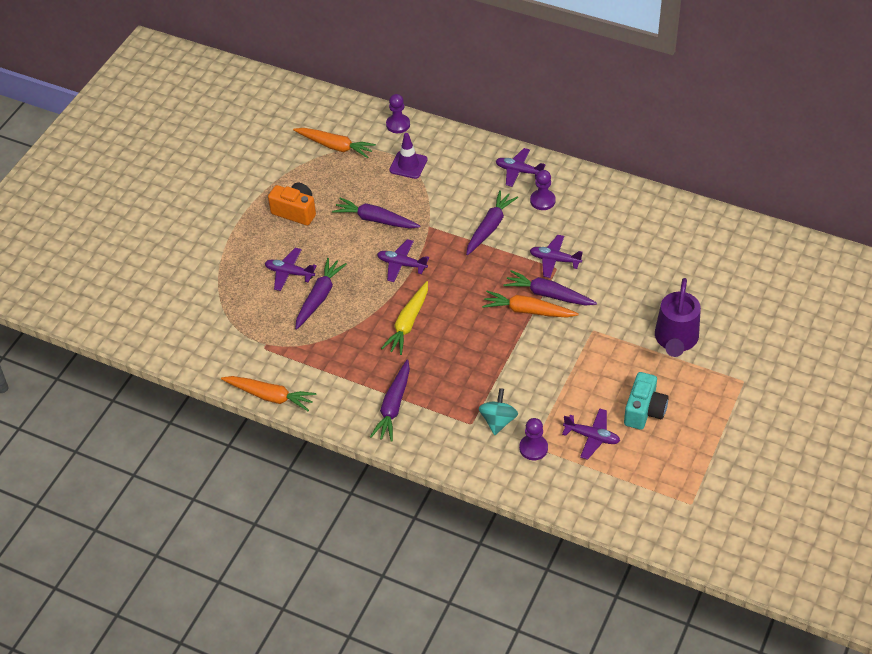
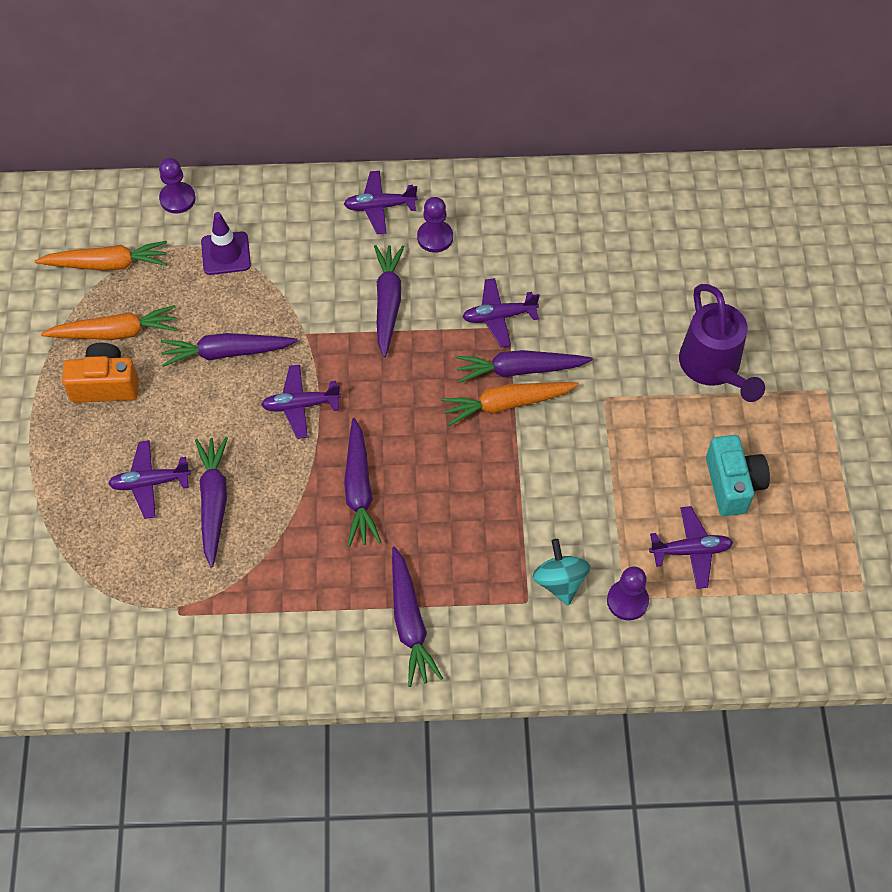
camera: 30 degrees left, 10 degrees up
orange carrot [221,376,316,411] -> orange carrot moved to [41,305,178,340]
yellow carrot [381,281,428,355] -> purple carrot [344,418,381,547]

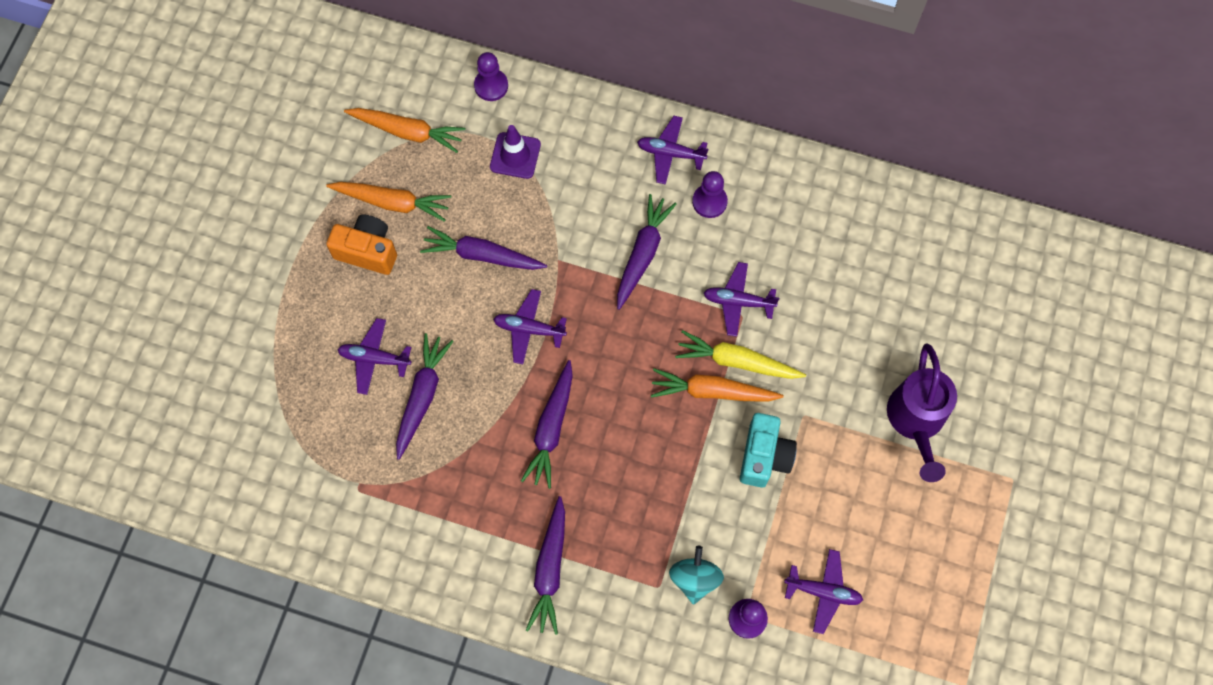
camera: 20 degrees right, 10 degrees up
purple carrot [455,350,593,383] -> yellow carrot [675,330,806,379]
turquoise camera [706,435,770,516] -> turquoise camera moved to [740,413,797,487]

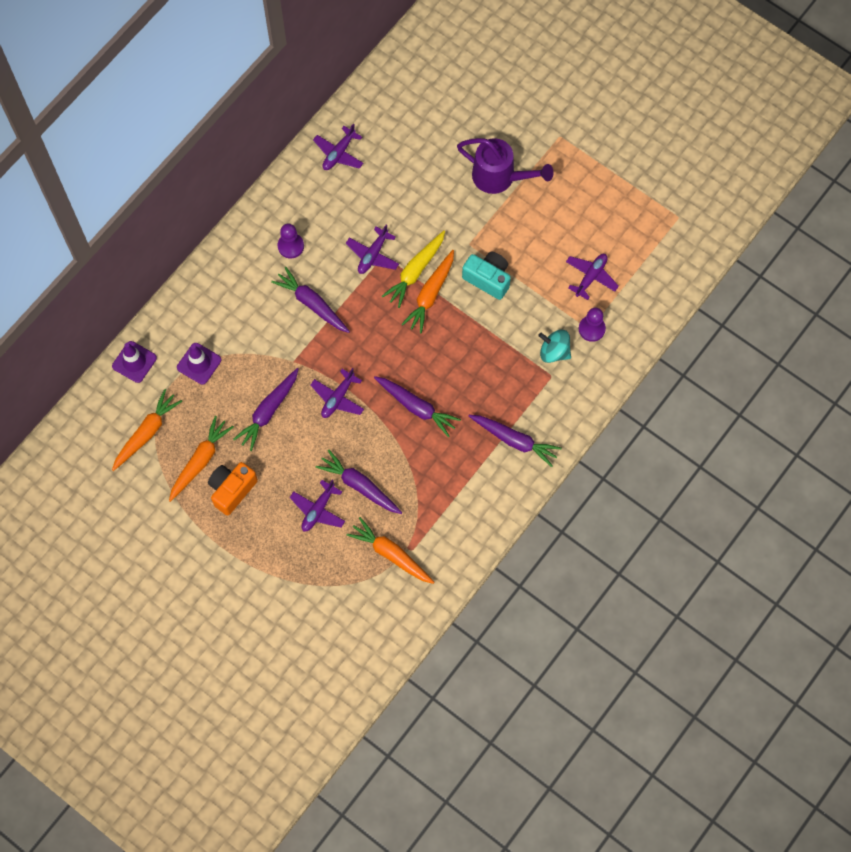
camera: 70 degrees left, 0 degrees up
purple pawn [474,52,508,101] -> purple traffic cone [112,341,157,383]
purple plane [637,116,708,185] -> purple plane moved to [313,123,363,170]
none -> orange carrot [347,517,435,584]

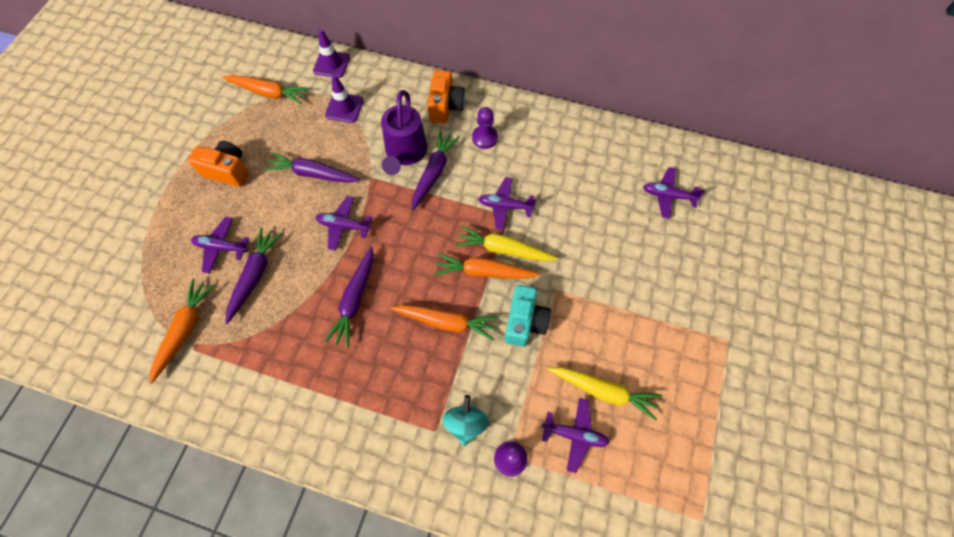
camera: 70 degrees right, 5 degrees down
orange carrot [169,416,234,502] -> orange carrot moved to [390,305,499,341]
purple plane [313,123,363,170] -> purple plane moved to [643,167,705,219]
purple watering can [457,138,554,194] -> purple watering can moved to [381,90,427,175]
purple carrot [469,415,562,467] -> none
none -> orange camera [427,70,465,123]
none -> yellow carrot [547,367,662,421]

